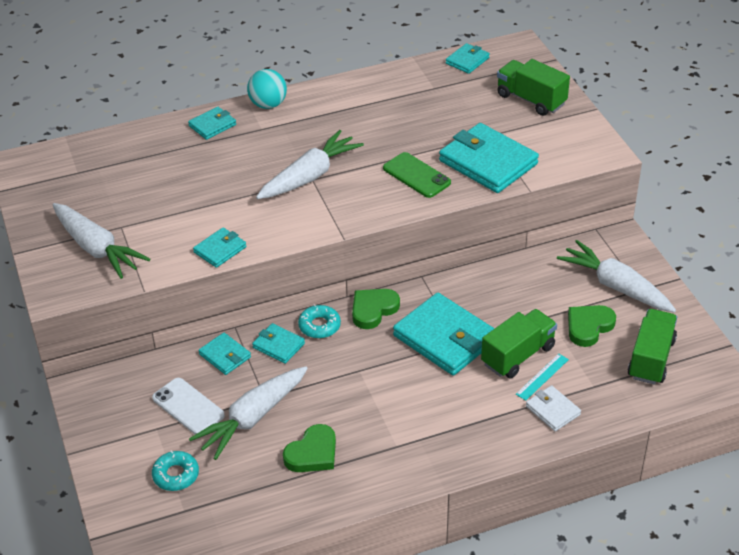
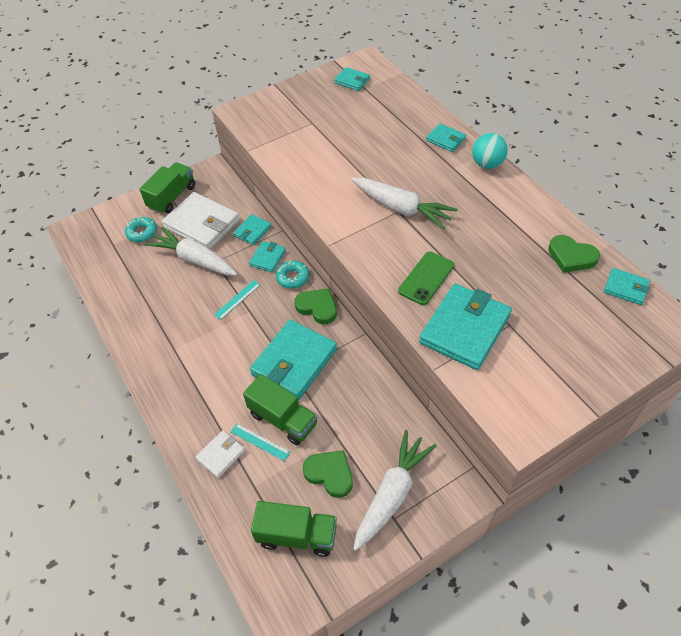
camera: 80 degrees right, 10 degrees up
white carrot [53,203,150,279] -> none
white phone [152,378,225,434] -> white wallet [162,192,240,249]
turquoise wallet [193,227,246,268] -> turquoise wallet moved to [334,67,370,91]
green heart [283,424,336,472] -> green heart moved to [548,235,600,273]
green truck [497,59,570,116] -> green truck moved to [139,162,195,214]
none -> turquoise ruler [214,280,260,320]

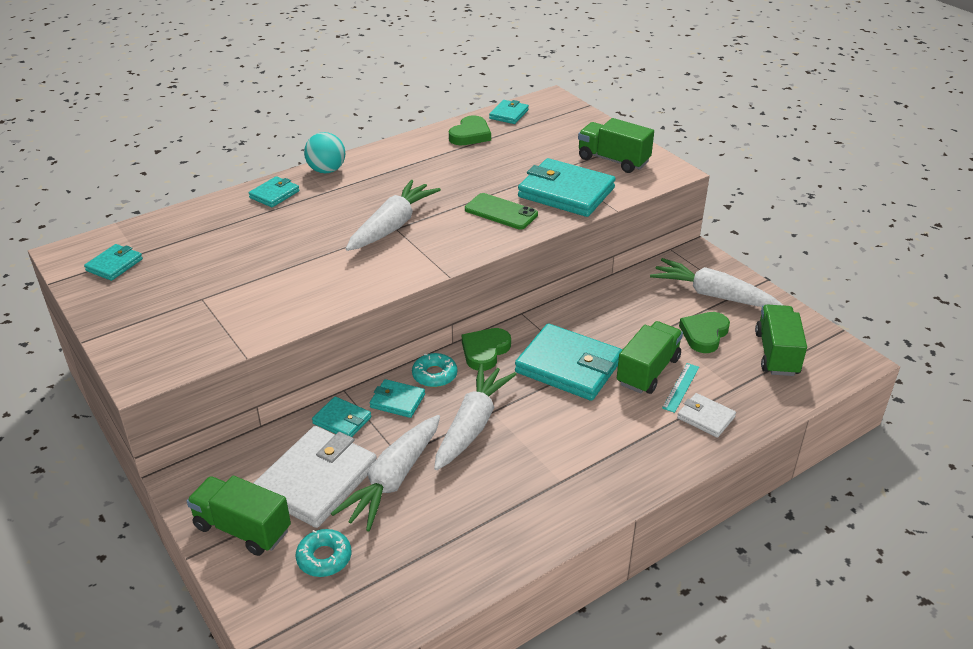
camera: 95 degrees left, 15 degrees down
turquoise ruler [214,280,260,320] -> white carrot [434,363,517,470]
none -> green truck [578,118,654,173]

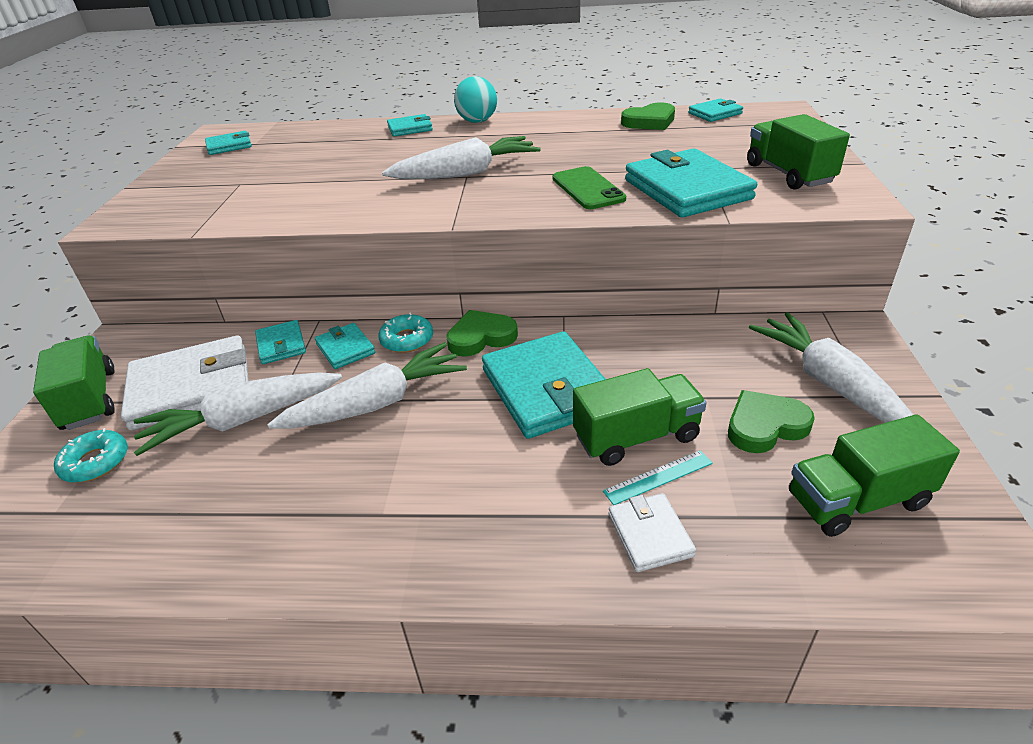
camera: 40 degrees right, 0 degrees up
green truck [755,305,807,376] -> green truck turned 150 degrees counterclockwise [789,414,960,537]

